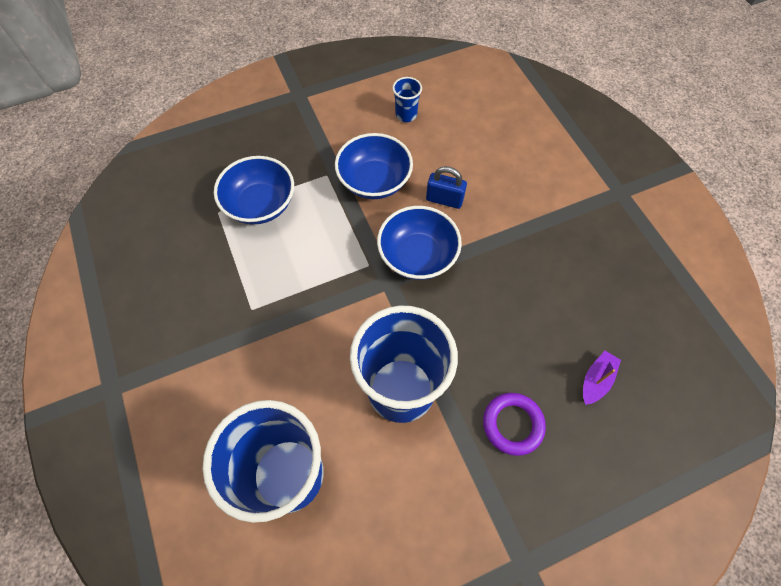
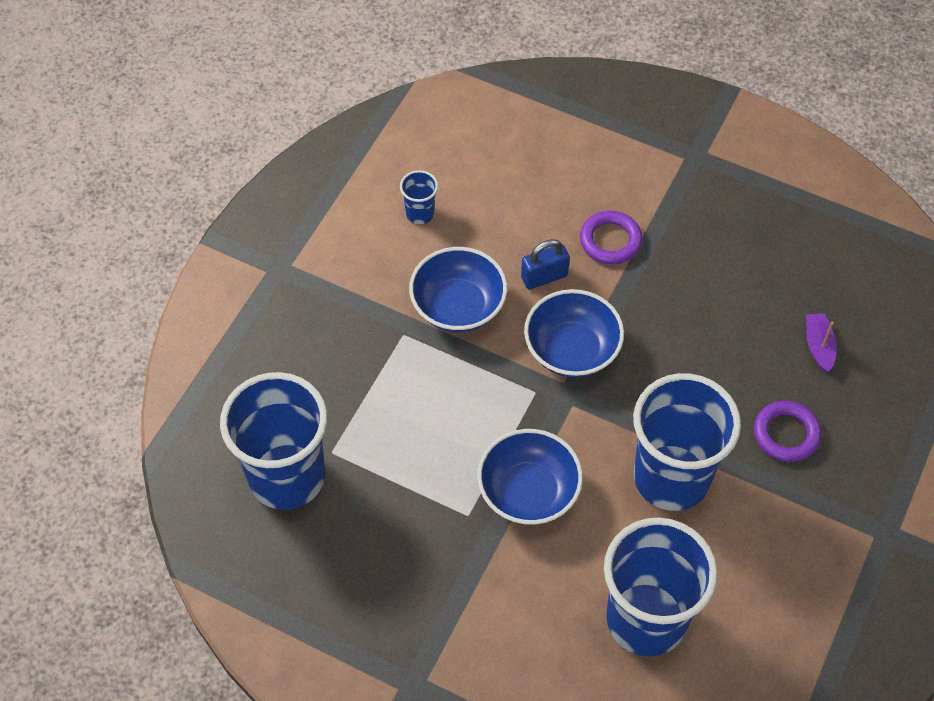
camera: 40 degrees left, 5 degrees down
blue bowl [214,156,294,224] -> blue bowl moved to [477,429,583,525]
none -> blue cup [220,372,327,510]
none -> purple ring [580,210,642,265]

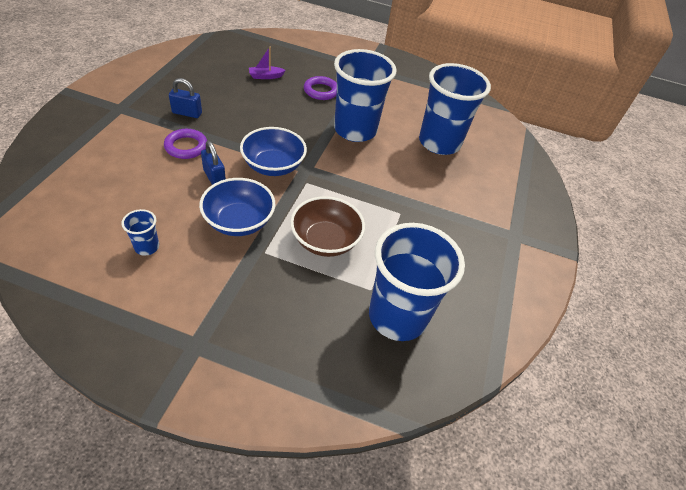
camera: 105 degrees left, 10 degrees down
blue bowl [477,429,583,525] -> none
none -> blue padlock [169,78,202,118]
none -> brown bowl [290,196,365,257]

